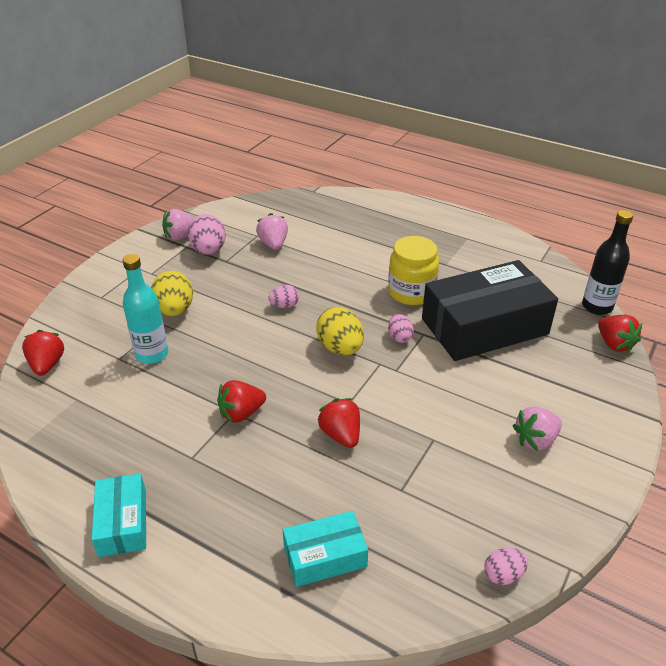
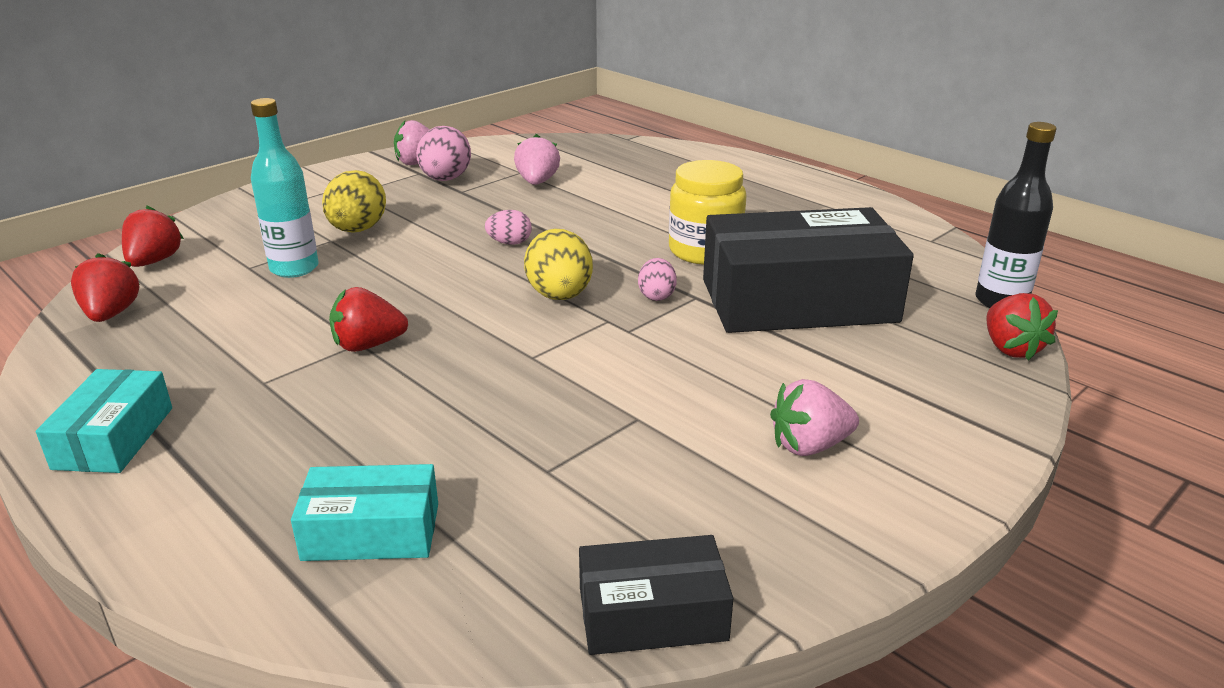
camera: 15 degrees right, 10 degrees down
red strawberry [317,398,360,448] -> red strawberry moved to [71,253,140,322]
pink egg [484,548,528,585] -> black box [579,535,733,655]

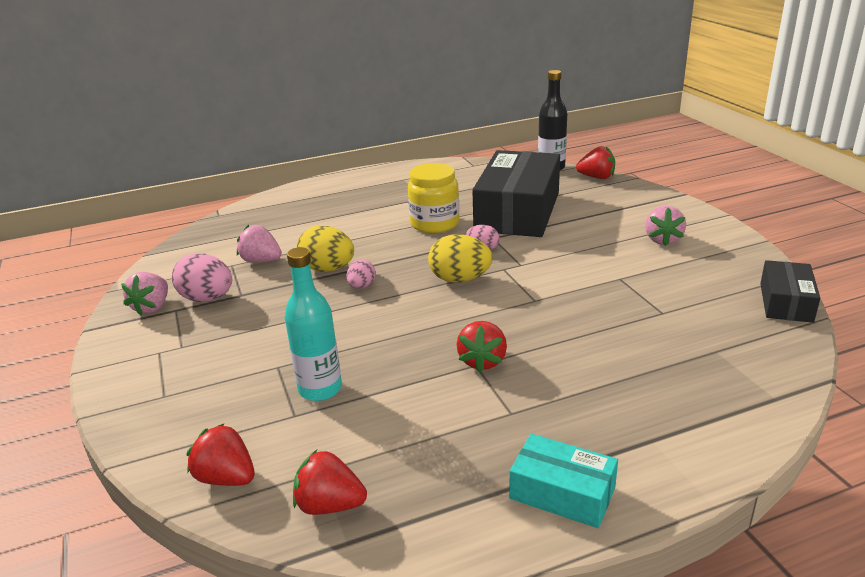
camera: 65 degrees left, 0 degrees up
turquoise box [291,464,438,561] -> none
yellow egg [322,170,386,233] -> yellow egg moved to [296,226,354,272]

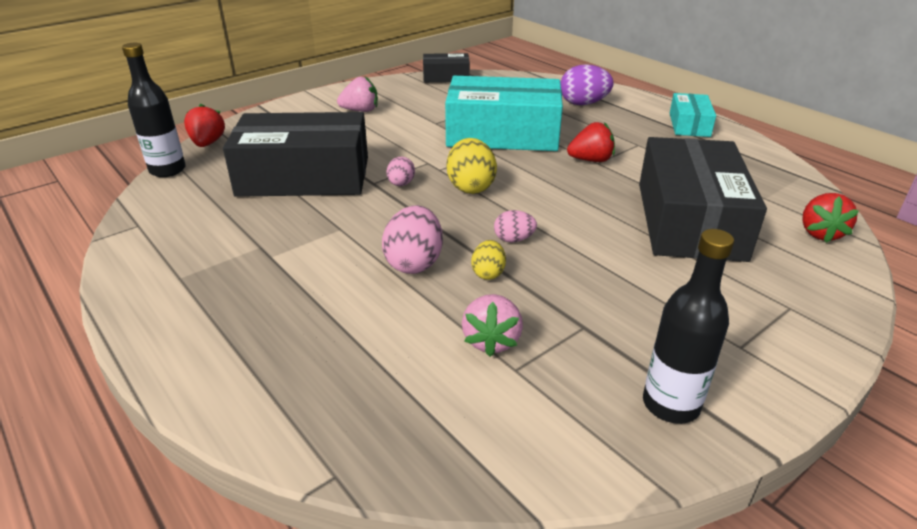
camera: 110 degrees left, 5 degrees up
pink strawberry [121,272,168,315] -> black bottle [643,229,734,424]
pink egg [172,253,232,302] -> pink egg moved to [382,205,443,274]
turquoise bottle [285,247,342,401] -> black box [639,137,767,262]
red strawberry [293,450,367,515] -> none
yellow egg [296,226,354,272] -> yellow egg [471,240,506,280], size x0.57
yellow jar [408,163,459,233] -> none
none -> turquoise box [445,76,563,151]
none -> purple egg [560,64,614,105]

